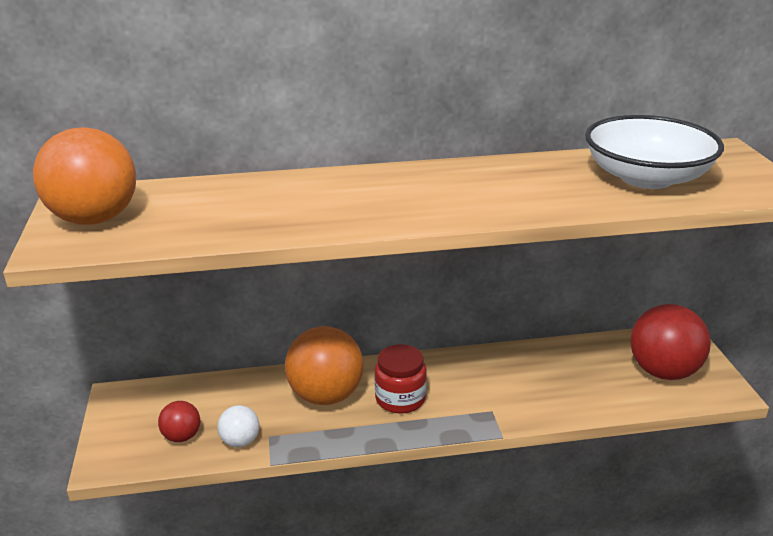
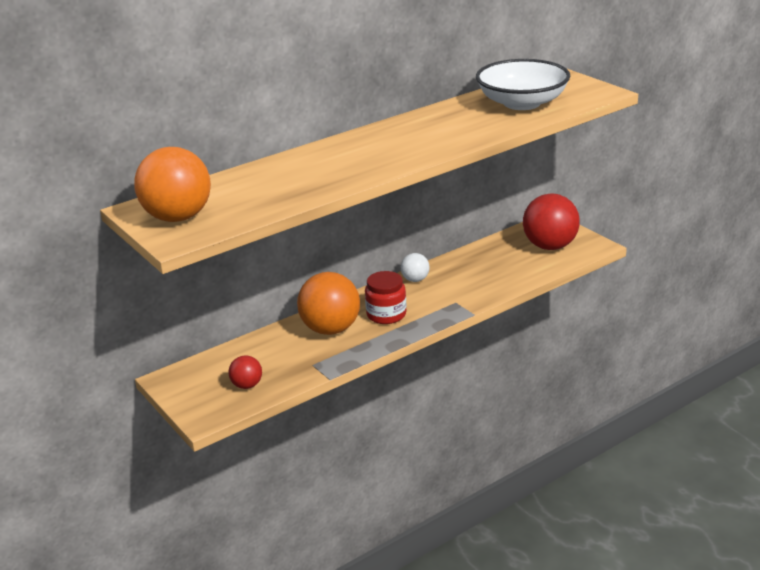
camera: 25 degrees left, 0 degrees up
white ball [217,405,259,447] -> white ball moved to [401,253,429,282]

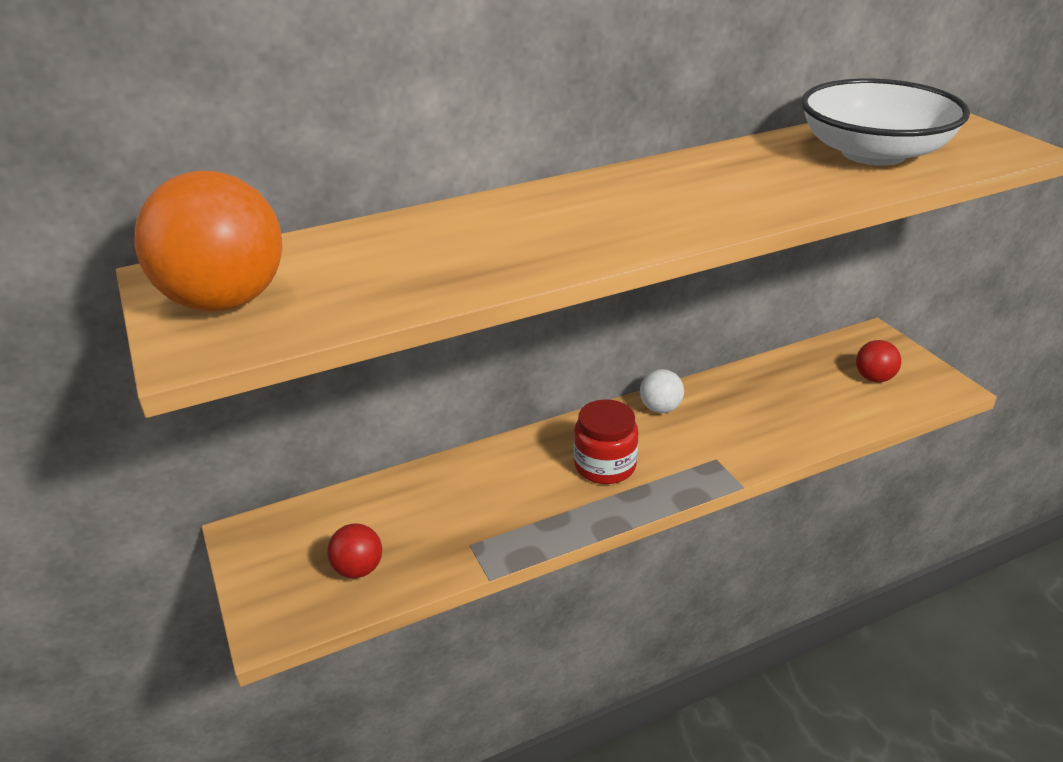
camera: 10 degrees right, 5 degrees up
orange ball [297,272,360,335] -> none
red ball [523,194,580,250] -> red ball [856,340,901,382], size x0.50

